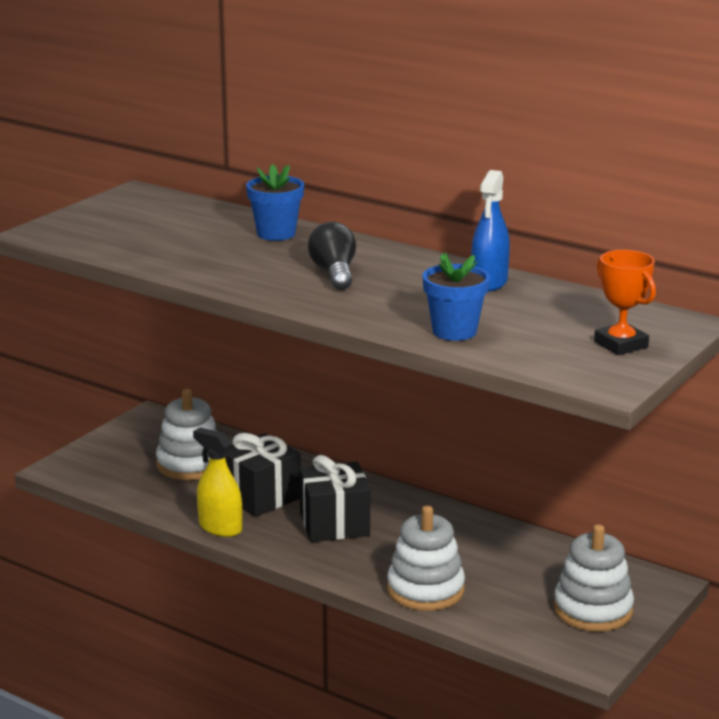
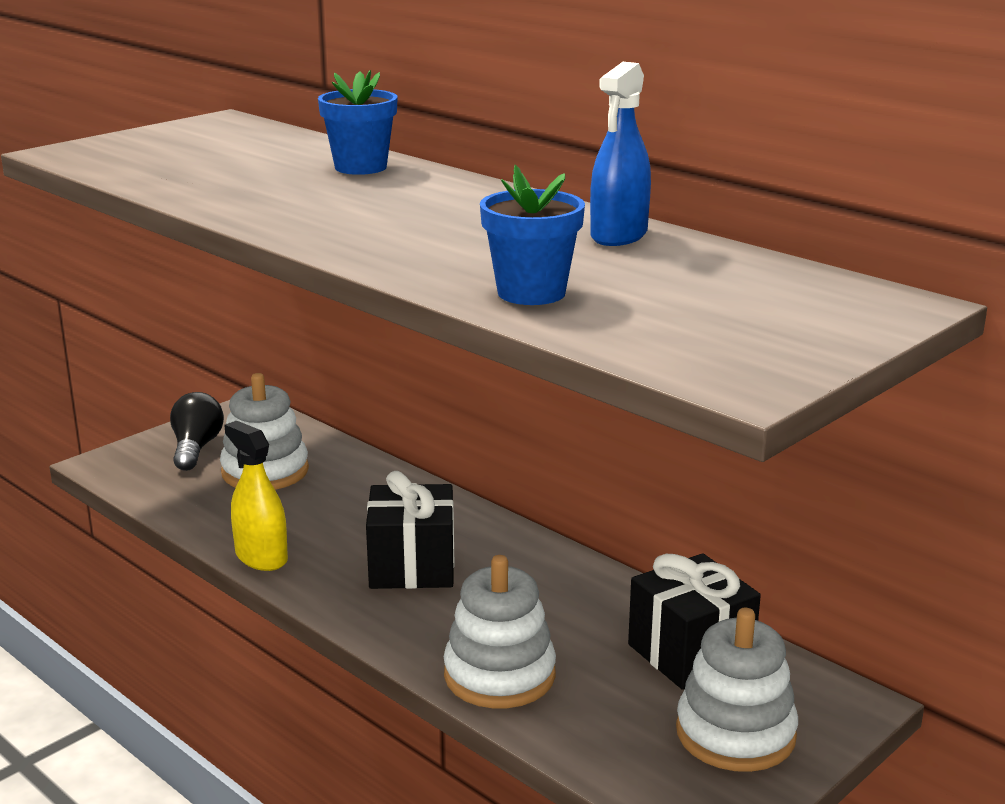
camera: 10 degrees right, 0 degrees up
black gift [225,433,301,517] -> black gift moved to [628,553,761,690]
black light bulb [308,222,356,290] -> black light bulb moved to [170,392,224,471]
orange trophy [594,250,656,355] -> none

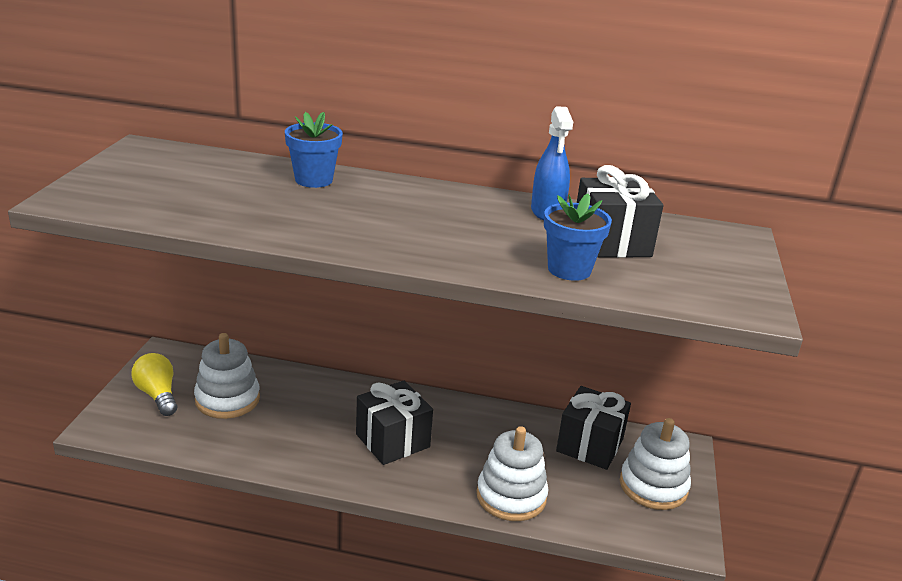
camera: 35 degrees left, 5 degrees up
black light bulb [170,392,224,471] -> yellow light bulb [131,353,177,416]
yellow spray bottle [224,421,288,571] -> none
none -> black gift [577,165,664,258]

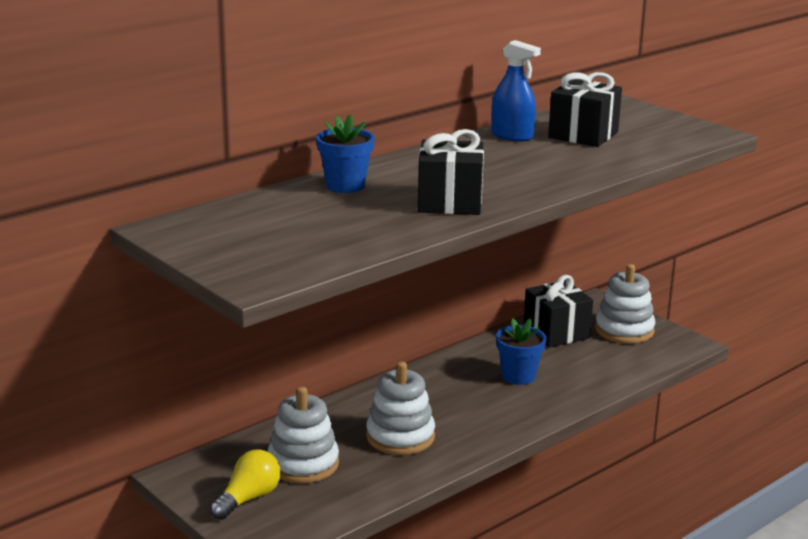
camera: 50 degrees left, 5 degrees down
yellow light bulb [131,353,177,416] -> yellow light bulb turned 120 degrees clockwise [210,449,281,520]
black gift [356,381,433,465] -> black gift moved to [418,129,484,215]
white stacking toy [477,426,549,521] -> white stacking toy moved to [366,362,435,455]
blue flower pot [544,194,612,281] -> blue flower pot moved to [496,318,546,385]

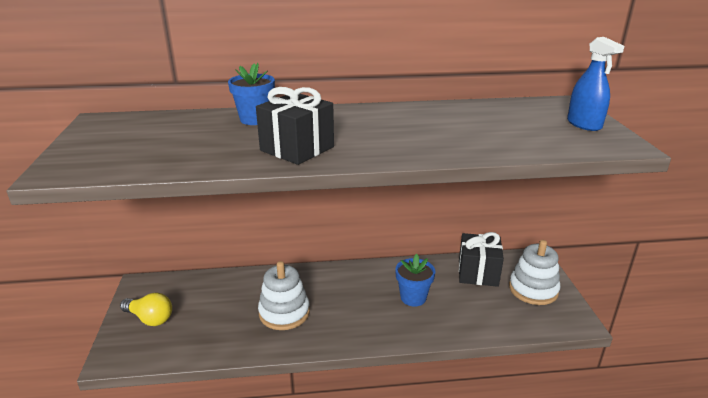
camera: 35 degrees right, 5 degrees up
yellow light bulb [210,449,281,520] -> yellow light bulb turned 45 degrees clockwise [120,292,172,326]
white stacking toy [268,387,339,483] -> none
blue spray bottle [491,40,541,141] -> blue spray bottle moved to [567,37,624,131]
black gift [548,72,622,147] -> none

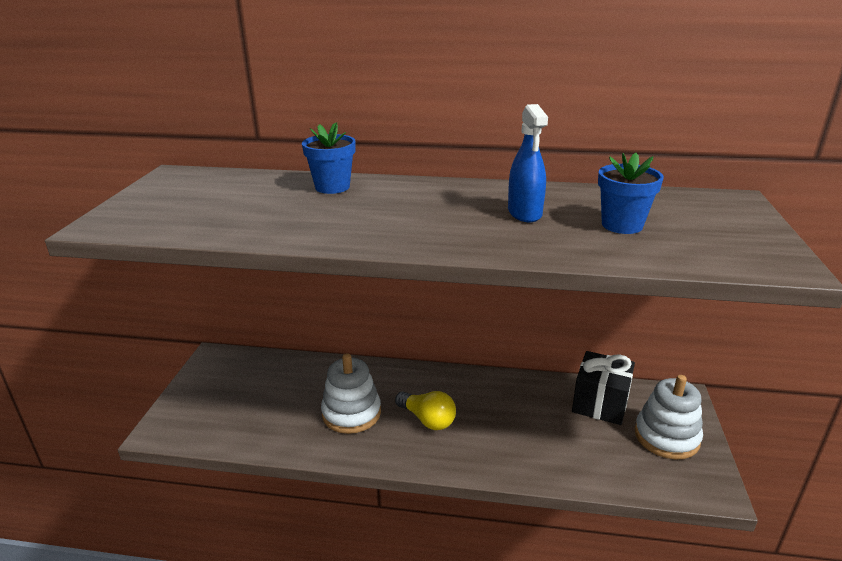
camera: 15 degrees right, 0 degrees up
yellow light bulb [120,292,172,326] -> yellow light bulb moved to [395,391,456,430]
black gift [256,87,334,165] -> none
blue flower pot [395,254,435,307] -> blue flower pot moved to [598,153,664,234]
blue spray bottle [567,37,624,131] -> blue spray bottle moved to [508,104,548,222]

